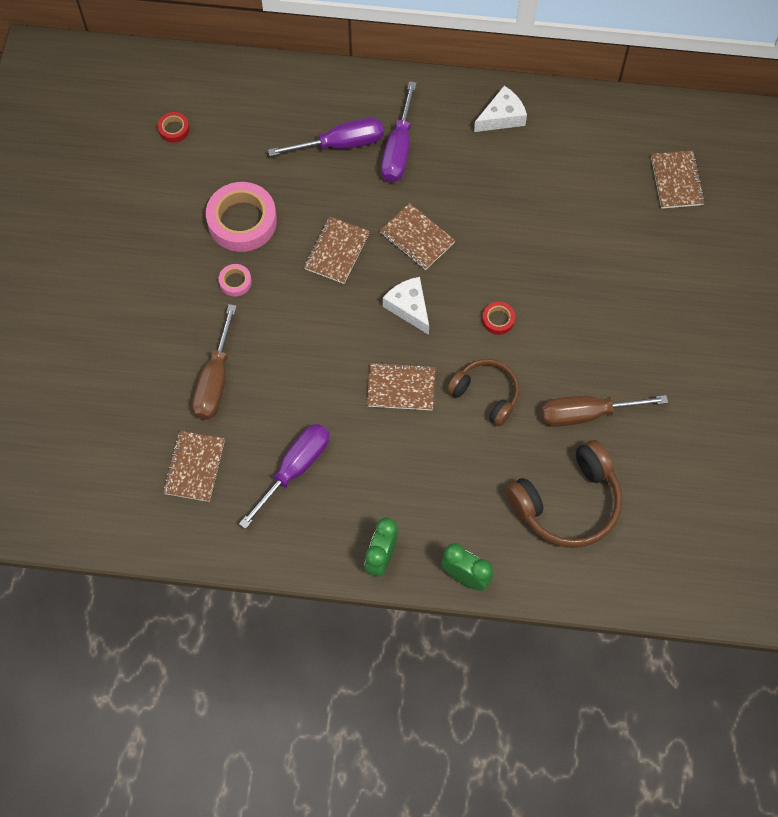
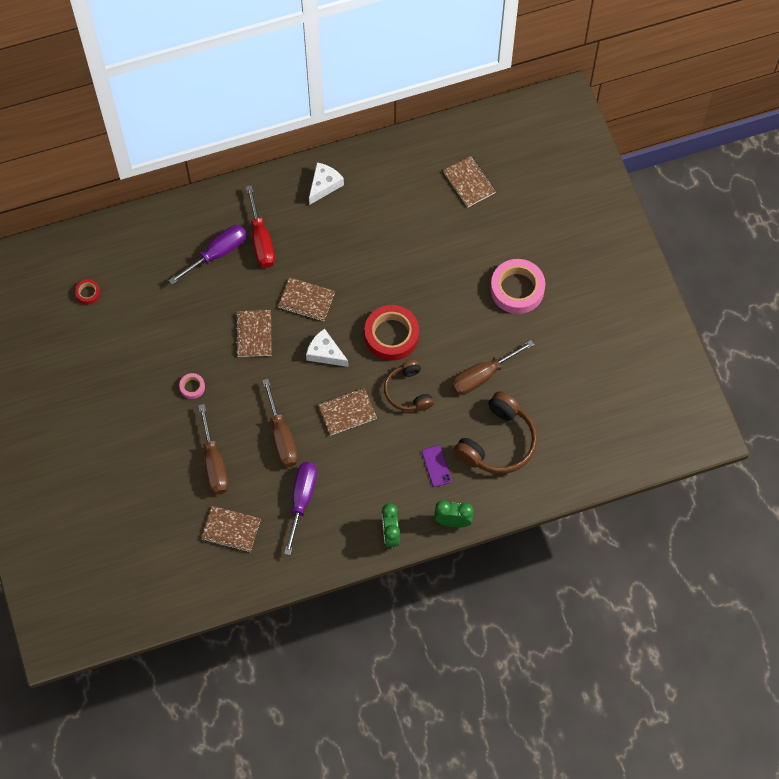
camera: 25 degrees left, 0 degrees up
brown notebook [163,431,225,502] -> brown notebook turned 60 degrees counterclockwise [201,506,261,552]
pink tape [206,182,277,252] -> pink tape moved to [490,259,545,314]
purple screwdriver [381,81,417,182] -> red screwdriver [246,185,275,268]
brown headphones [447,359,520,426] -> brown headphones turned 120 degrees counterclockwise [384,360,434,411]
red tape [482,302,515,335] -> red tape [365,305,419,361], size x2.19
none -> brown screwdriver [262,379,298,467]
none -> purple phone [422,445,452,487]

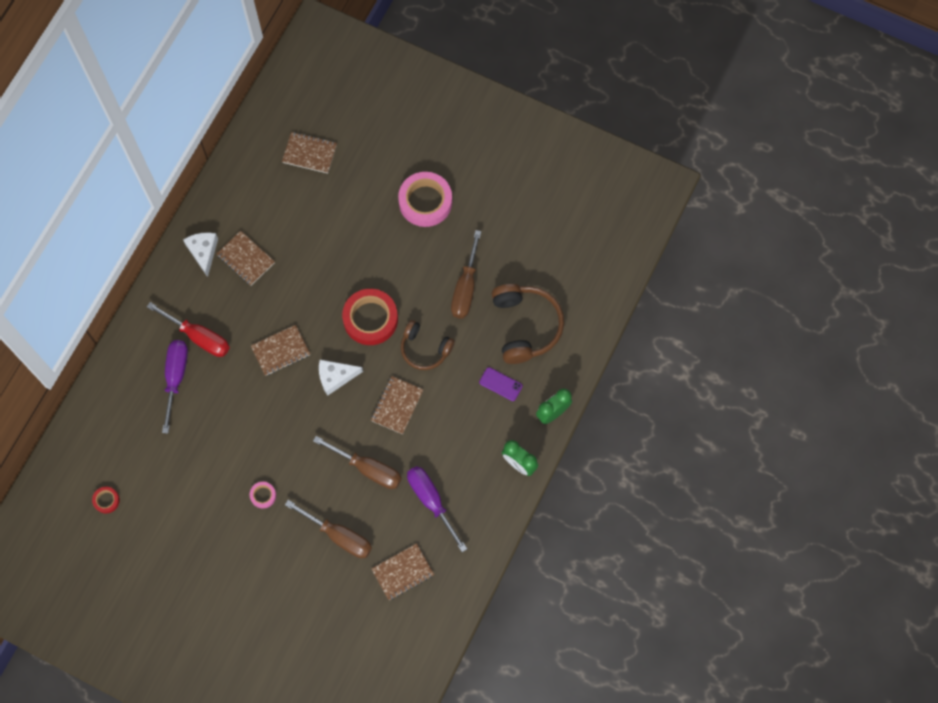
camera: 45 degrees left, 5 degrees up
brown notebook [236,310,272,357] -> brown notebook moved to [217,231,275,286]

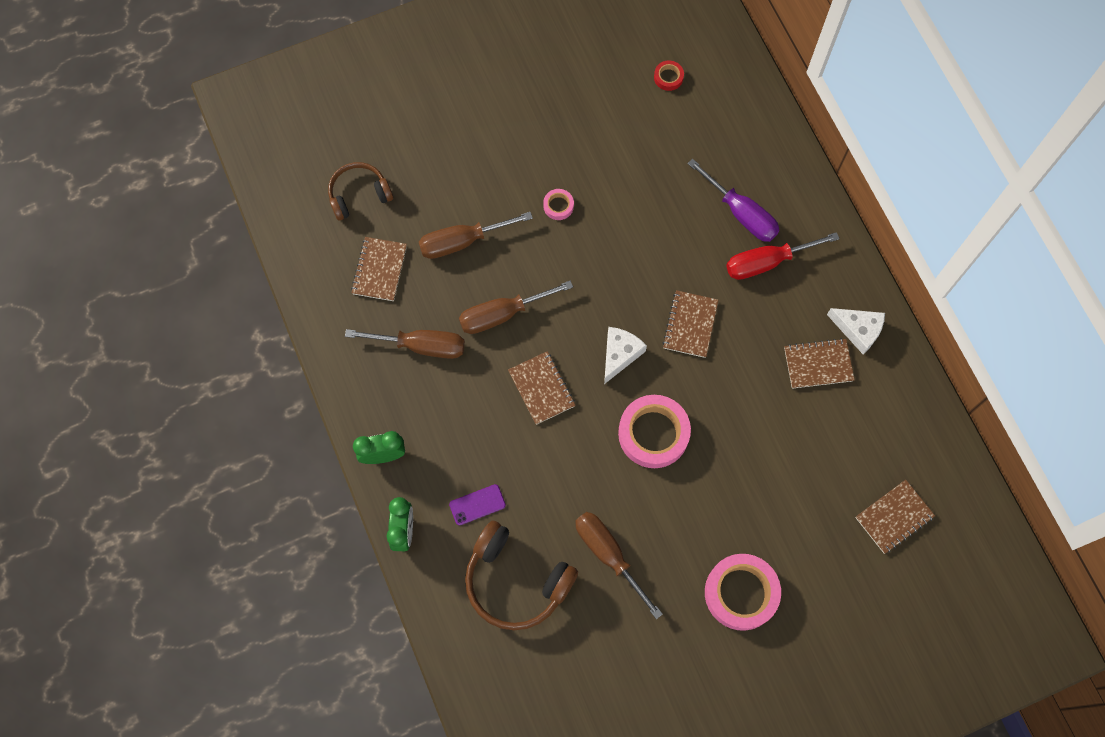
camera: 130 degrees right, 0 degrees up
red tape [342,289,398,345] -> pink tape [618,395,691,468]
brown headphones [401,320,455,370] -> brown headphones moved to [328,162,393,221]
purple screwdriver [407,466,467,552] -> brown screwdriver [345,329,465,359]

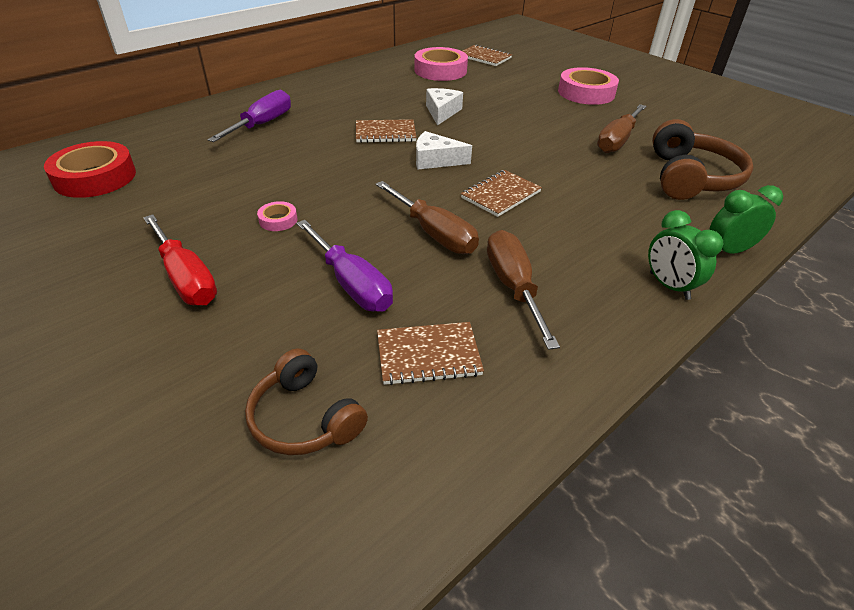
camera: 110 degrees left, 30 degrees down
brown screwdriver [419,212,533,259] -> purple screwdriver [296,220,393,312]
purple phone [449,484,506,525] -> none
pink tape [618,395,691,468] -> pink tape moved to [414,47,468,81]
red tape [654,60,684,91] -> red tape [44,141,136,198], size x2.19
red screwdriver [726,232,840,280] -> red screwdriver moved to [143,215,217,306]
brown notebook [784,338,855,389] -> none
white cheese [827,308,885,354] -> white cheese moved to [426,88,463,126]

